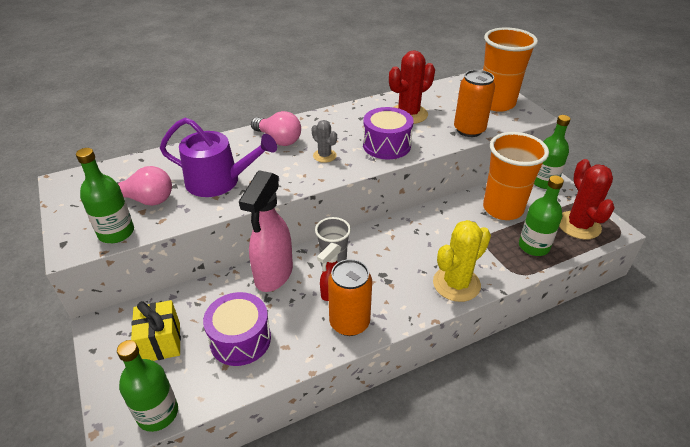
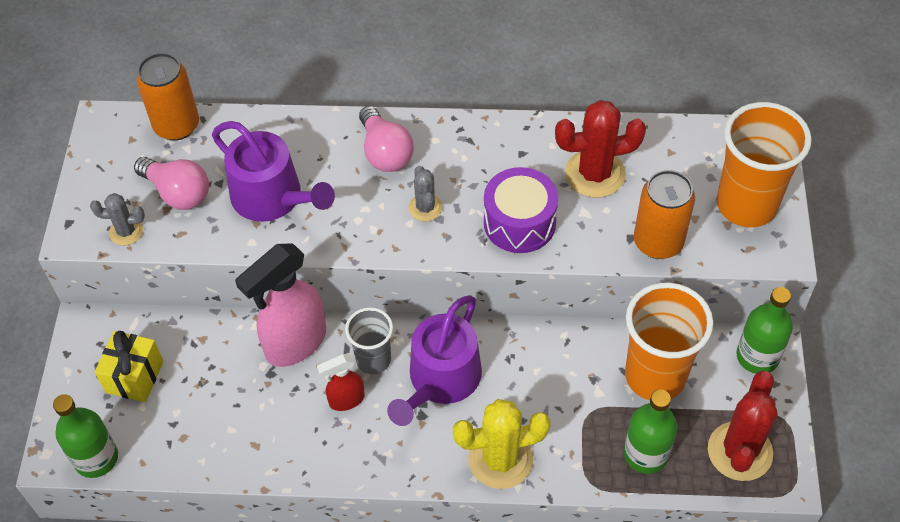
camera: 30 degrees right, 15 degrees up
green bottle [76,148,134,243] -> grey cactus [90,193,145,246]
purple drum [203,292,271,366] -> none
orange can [328,259,372,336] -> orange can moved to [137,53,199,141]
none -> purple watering can [387,295,482,426]

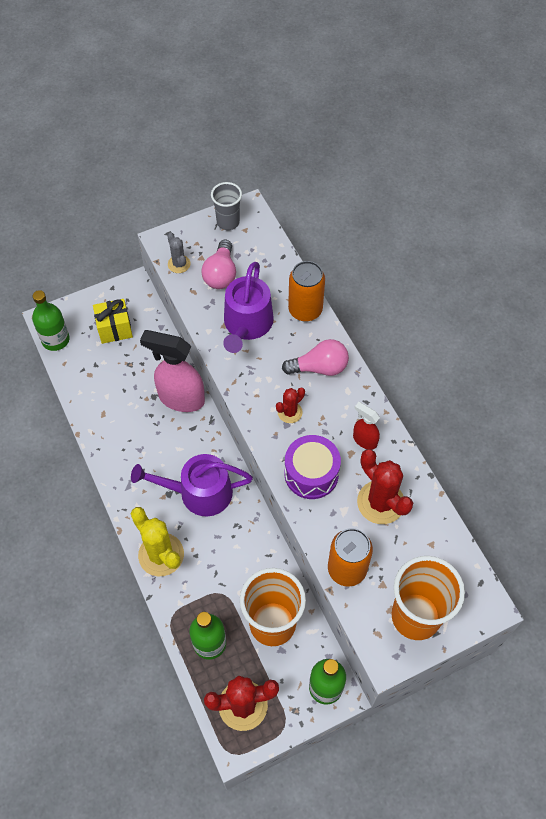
camera: 60 degrees right, 5 degrees up
orange can [137,53,199,141] -> orange can moved to [288,261,325,322]
red spray bottle [317,354,365,411] -> red spray bottle moved to [353,402,380,450]
grey cup [345,307,393,374] -> grey cup moved to [211,182,242,230]
pink light bulb [359,106,414,172] -> pink light bulb turned 135 degrees counterclockwise [282,339,349,376]
grey cactus [409,166,443,222] -> red cactus [276,388,305,423]

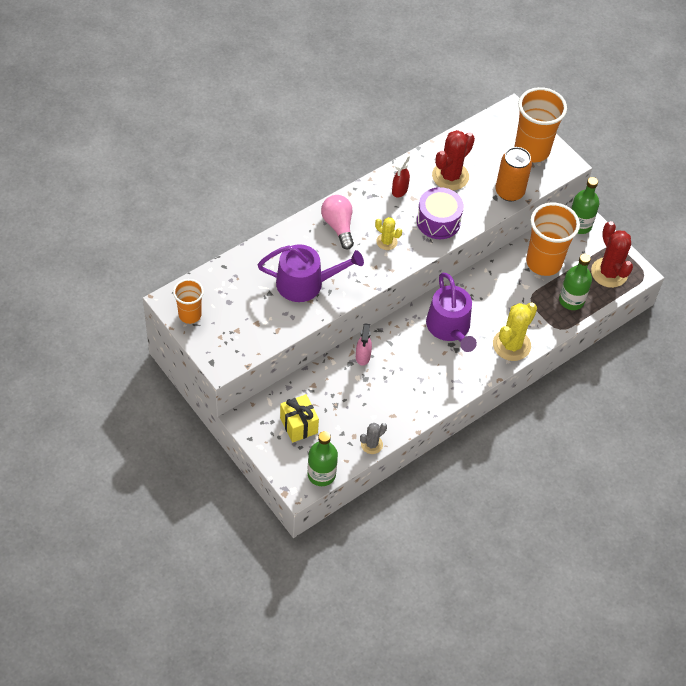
camera: 105 degrees left, 5 degrees down
pink spray bottle [140,330,205,412] -> pink spray bottle [356,323,372,366], size x0.51
grey cactus [167,232,190,273] -> grey cactus moved to [360,423,387,454]
pink light bulb [201,239,236,289] -> none
grey cup [211,182,242,230] -> orange cup [173,279,204,324]
red cactus [276,388,305,423] -> yellow cactus [375,217,402,250]
orange can [288,261,325,322] -> none

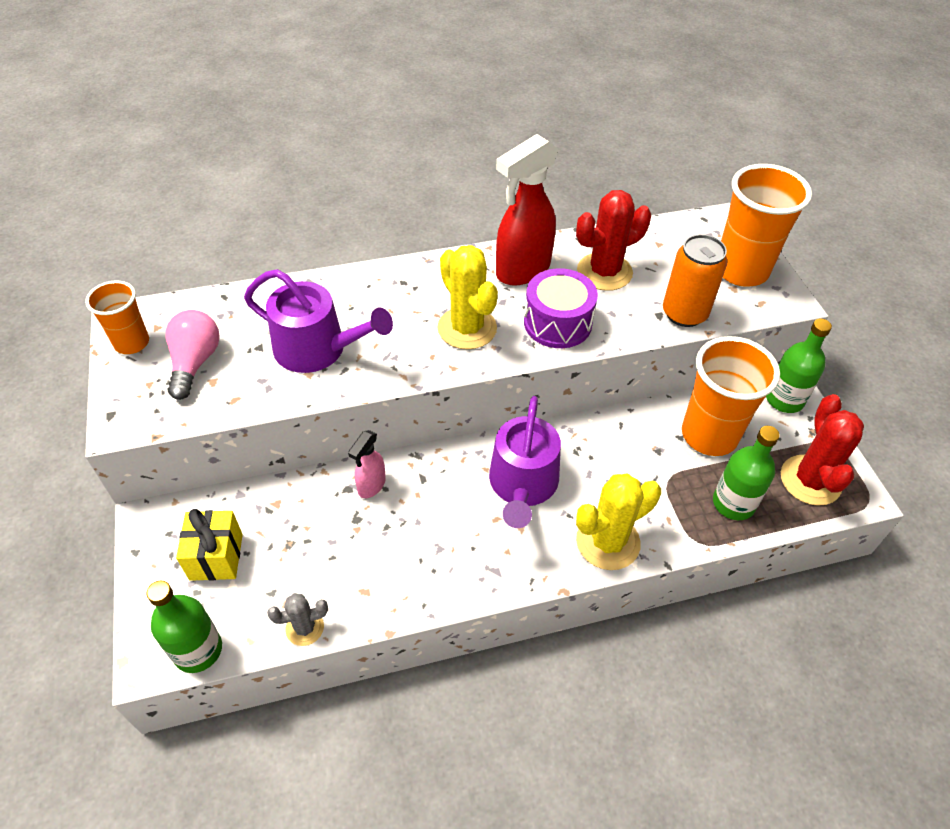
camera: 25 degrees right, 5 degrees down
pink light bulb [321,195,354,249] -> pink light bulb moved to [166,310,220,400]
yellow cactus [375,217,402,250] -> yellow cactus [438,245,498,350], size x1.81
red spray bottle [392,154,410,197] -> red spray bottle [496,134,559,286], size x1.94

